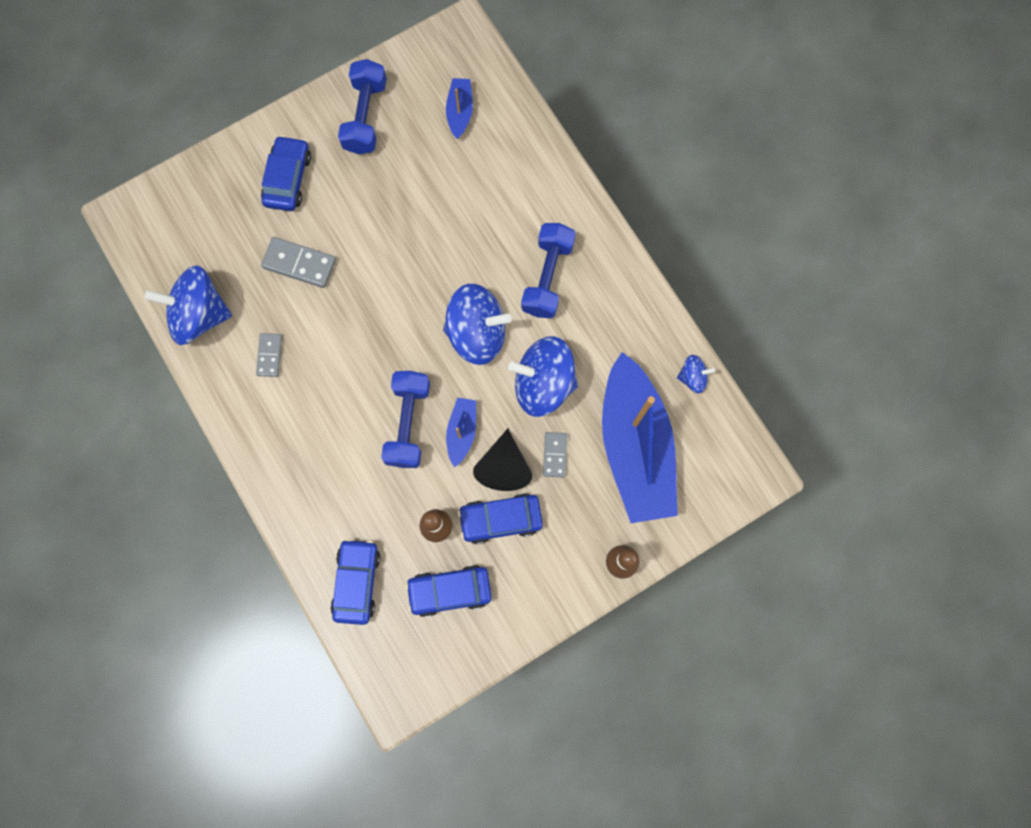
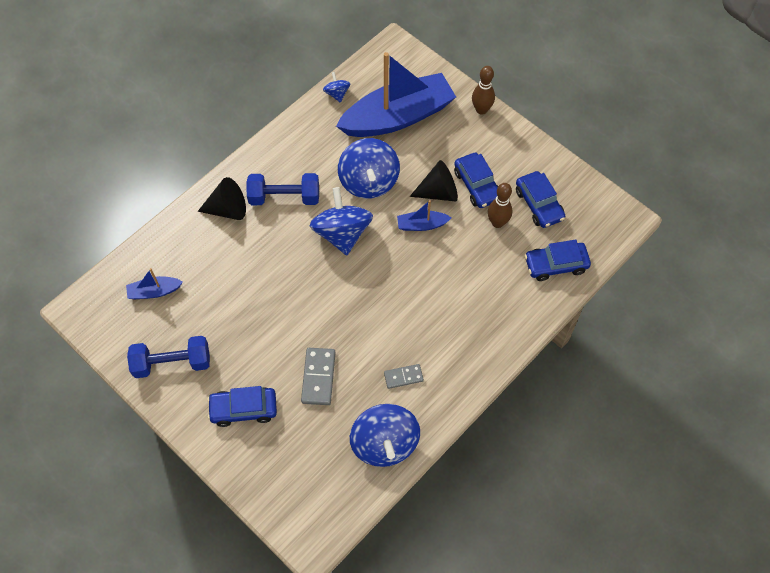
camera: 105 degrees left, 15 degrees down
blue dumbbell [381,371,430,468] -> none
grey domino [543,432,567,478] -> none
none -> black cone [198,177,246,220]

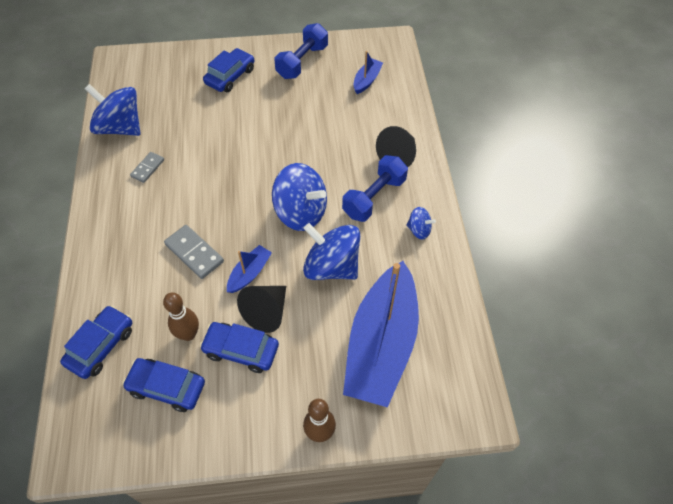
camera: 130 degrees right, 5 degrees down
grey domino [301,348,336,405] -> grey domino moved to [164,225,224,279]
blue spinning top [323,72,350,103] -> blue spinning top moved to [406,207,436,239]

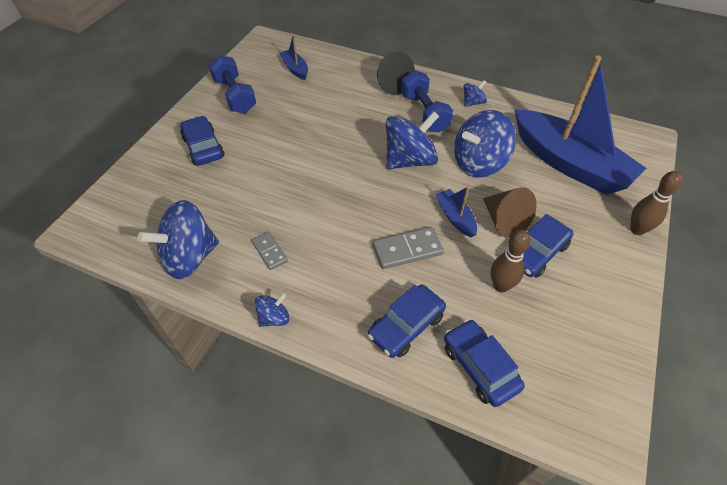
camera: 60 degrees left, 5 degrees down
blue car [122,358,205,412] -> blue car moved to [368,285,446,358]
black cone [237,286,286,333] -> brown cone [483,187,537,238]
none -> blue spinning top [254,293,290,327]

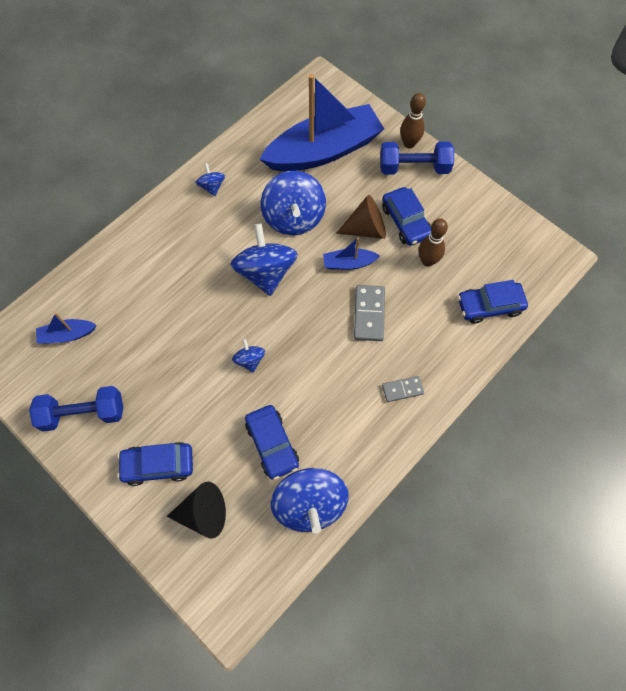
camera: 70 degrees left, 15 degrees up
grey domino [252,232,288,270] -> grey domino moved to [382,376,424,402]
blue spinning top [254,293,290,327] -> blue spinning top moved to [232,338,265,373]
blue car [368,285,446,358] -> blue car moved to [245,405,299,480]
black cone [377,51,415,95] -> black cone moved to [167,482,226,539]
blue dumbbell [401,70,453,133] -> blue dumbbell moved to [380,141,454,174]

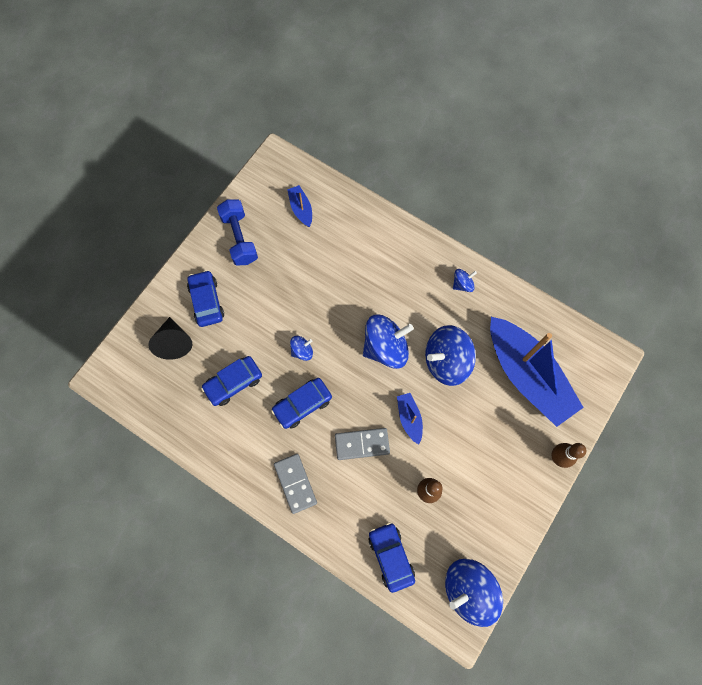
camera: 80 degrees right, 5 degrees up
blue spinning top [271,468,349,533] -> blue spinning top moved to [445,559,503,627]
brown cone [336,195,386,239] -> none
blue dumbbell [380,141,454,174] -> none
blue car [382,187,431,246] -> blue car moved to [271,378,332,429]
grey domino [382,376,424,402] -> grey domino [274,454,317,514], size x1.58

